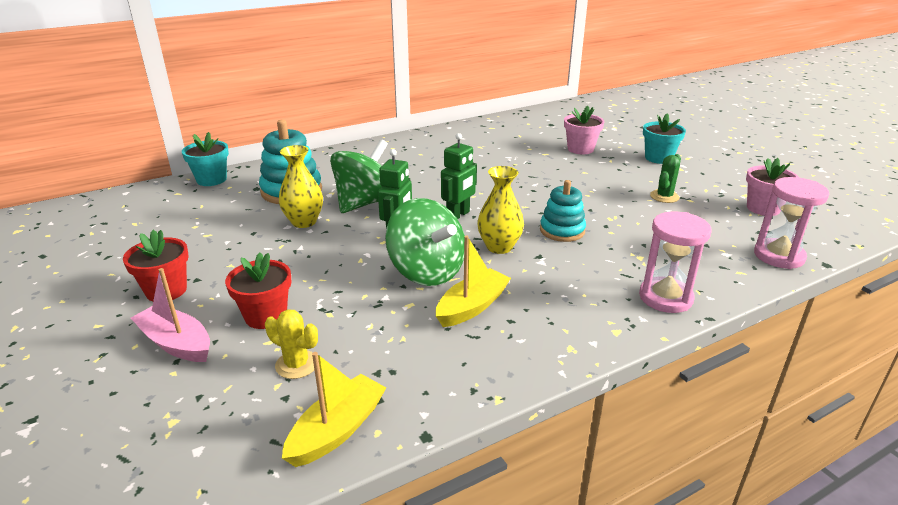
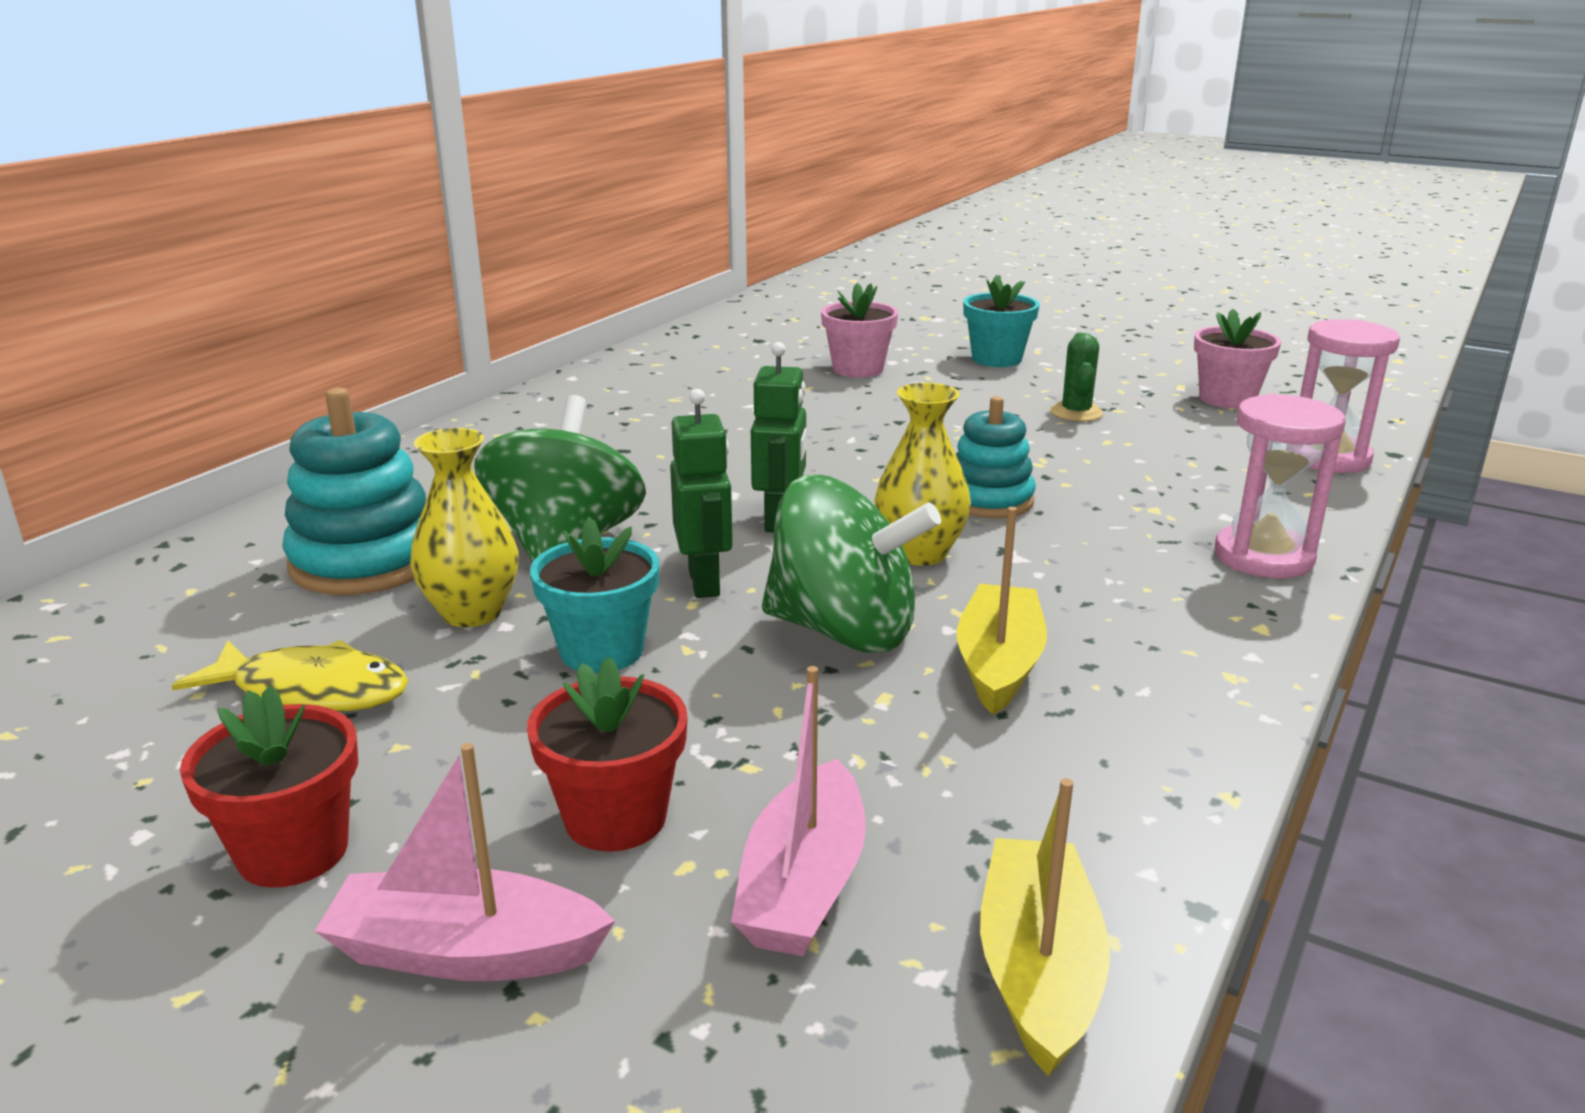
camera: 30 degrees left, 5 degrees down
turquoise flower pot [182,132,229,186] -> turquoise flower pot moved to [530,517,660,673]
yellow cactus [265,309,318,379] -> pink boat [731,666,866,956]
none -> yellow fish [172,640,408,712]

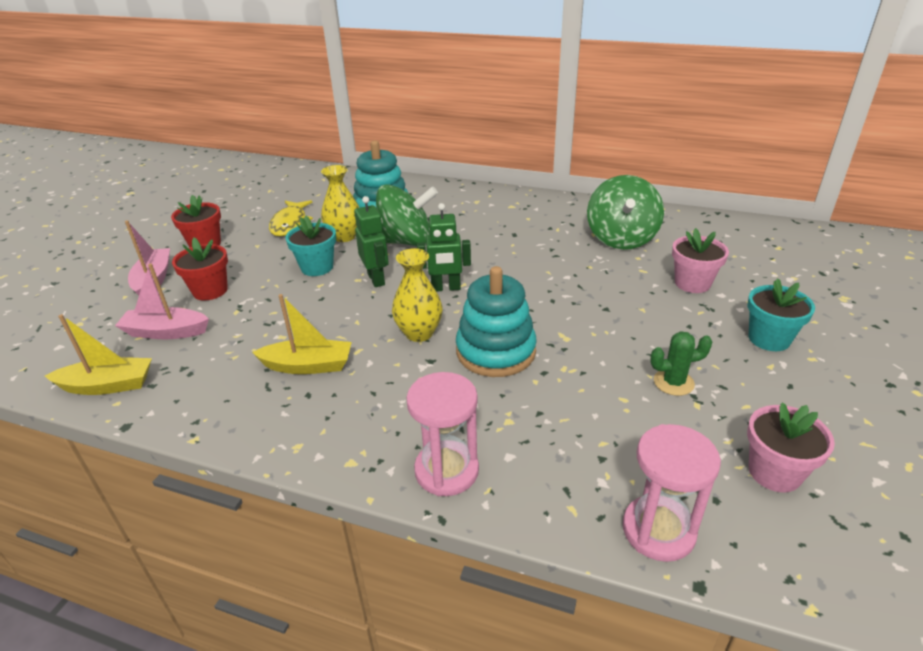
camera: 80 degrees right, 10 degrees up
green robot [670,389,733,598] -> green robot turned 90 degrees counterclockwise [354,196,389,287]
green spinning top [762,475,941,653] -> green spinning top moved to [587,175,664,250]
turquoise stacking toy [956,396,1036,518] -> turquoise stacking toy [456,266,537,377], size x1.50

